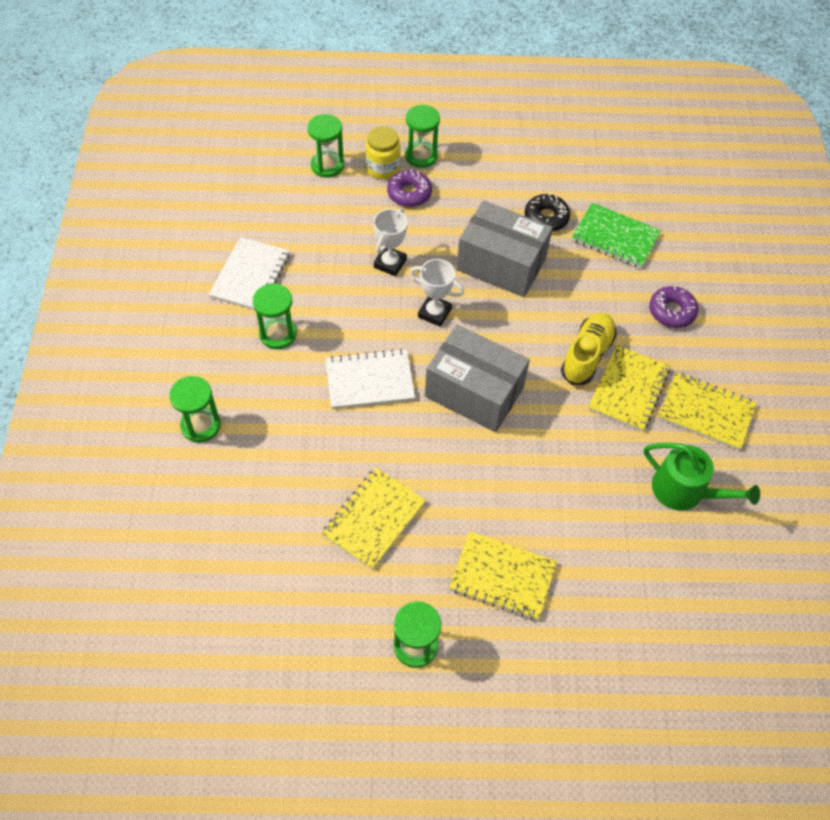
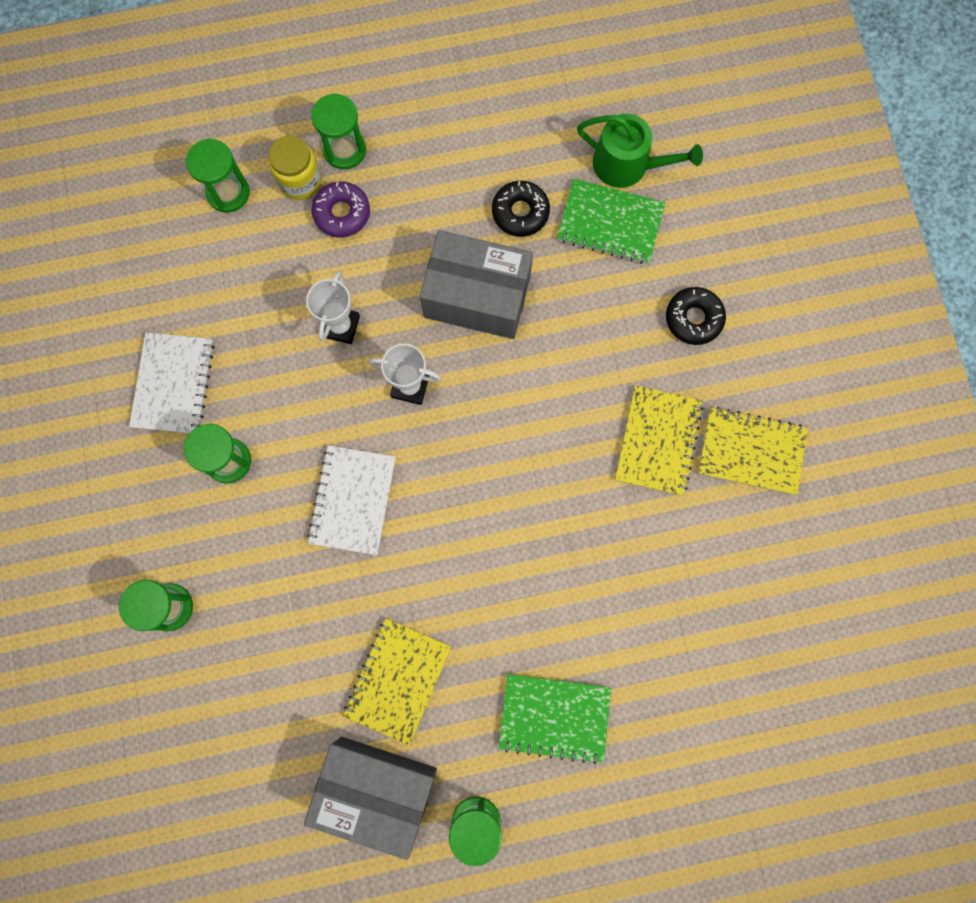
camera: 10 degrees left, 20 degrees up
white notebook [325,349,415,409] -> white notebook turned 60 degrees counterclockwise [307,445,396,555]
grey box [425,325,530,432] -> grey box moved to [304,737,437,860]
yellow notebook [449,531,557,620] -> green notebook [499,674,611,764]
yellow shoe [561,313,617,385] -> none
green watering can [644,443,760,511] -> green watering can moved to [577,114,703,188]
purple donut [649,286,698,328] -> black donut [666,287,726,345]

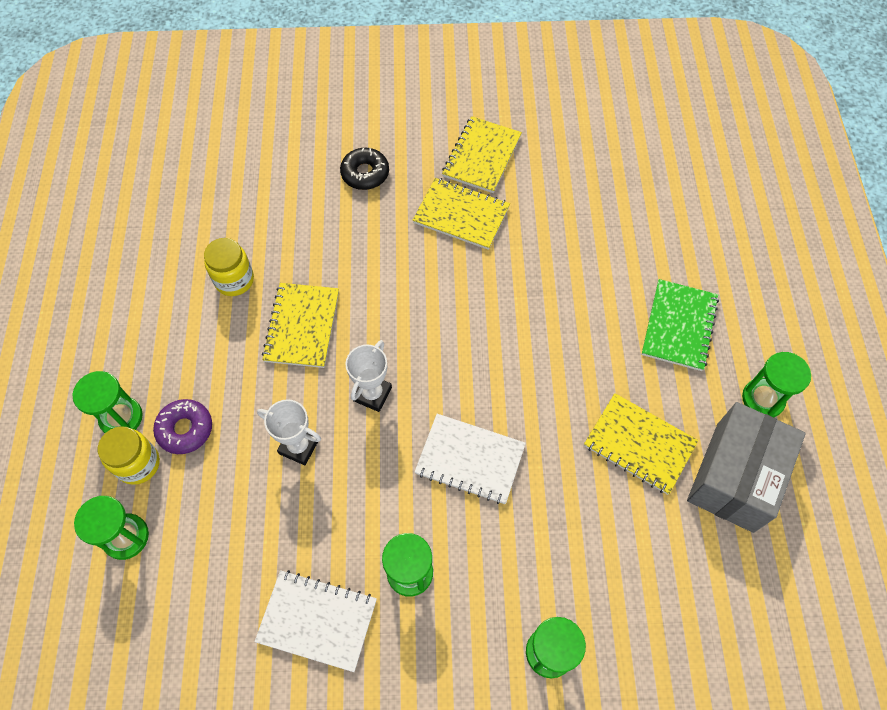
camera: 80 degrees left, 15 degrees down
grey box [420,230,533,339] -> yellow notebook [262,283,339,368]
black donut [492,181,550,237] -> yellow jar [204,238,254,296]
green notebook [557,179,665,264] -> none
green watering can [577,114,703,188] -> none

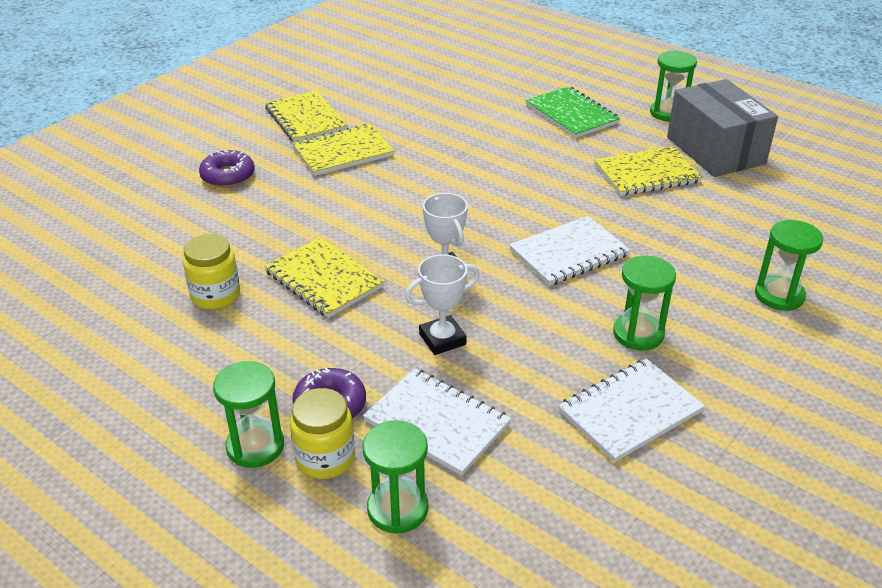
camera: 50 degrees left, 25 degrees down
black donut [340,148,389,190] -> purple donut [199,150,255,187]
none -> white notebook [363,368,511,476]

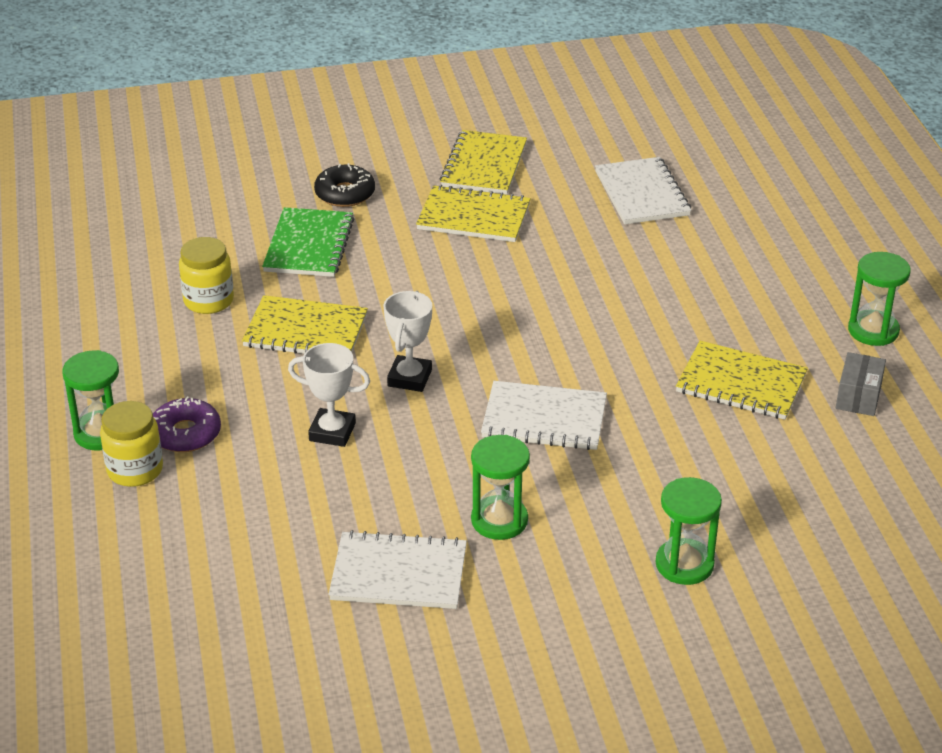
camera: 40 degrees right, 0 degrees up
purple donut [199,150,255,187] -> black donut [314,163,375,207]
yellow notebook [264,237,384,318] -> yellow notebook turned 75 degrees counterclockwise [242,295,368,354]
green hourglass [362,420,429,534] -> none
white notebook [363,368,511,476] -> white notebook moved to [595,157,691,224]
green notebook [525,86,620,138] -> green notebook moved to [262,207,354,277]
grey box [667,79,778,177] -> grey box [836,352,886,416], size x0.47

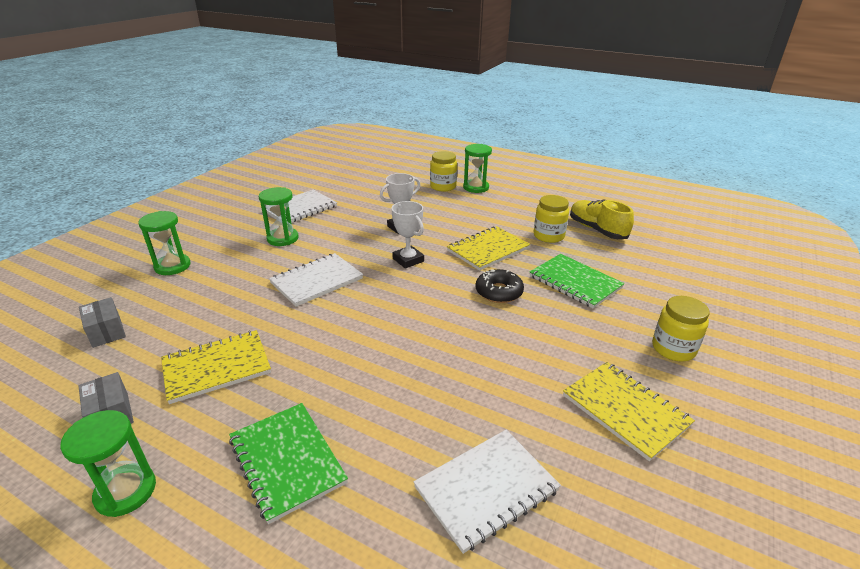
camera: 130 degrees right, 5 degrees down
purple donut [153,397,221,452] -> none
black donut [314,163,375,207] -> black donut moved to [476,269,524,303]
yellow notebook [416,185,531,242] -> none
white notebook [595,157,691,224] -> white notebook turned 60 degrees counterclockwise [414,430,561,554]
none -> grey box [79,297,126,348]
none -> green notebook [229,403,348,524]
none -> yellow shoe [570,199,634,239]
none -> yellow jar [652,296,709,361]

